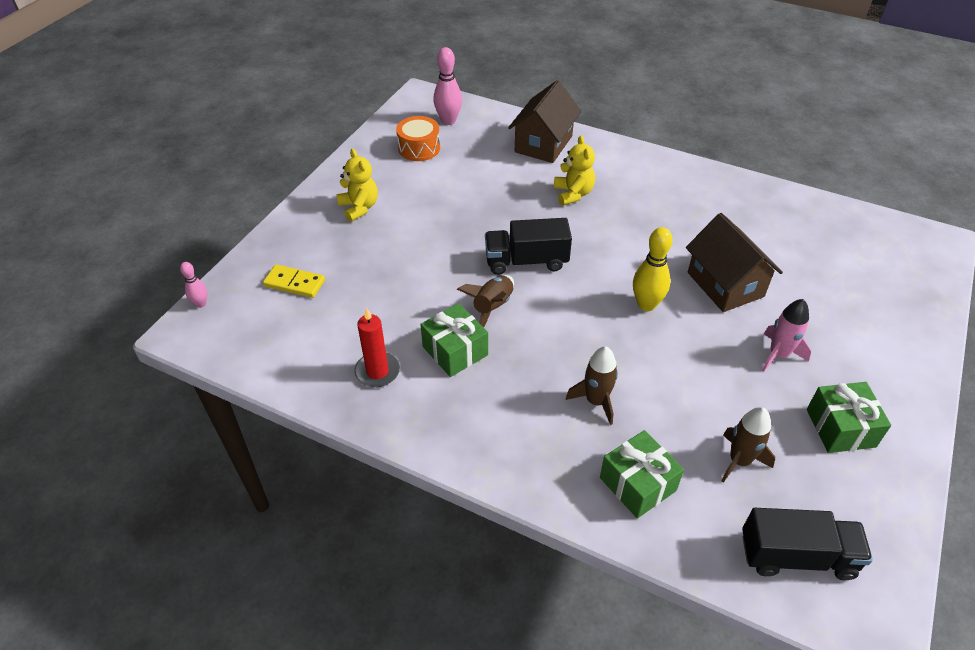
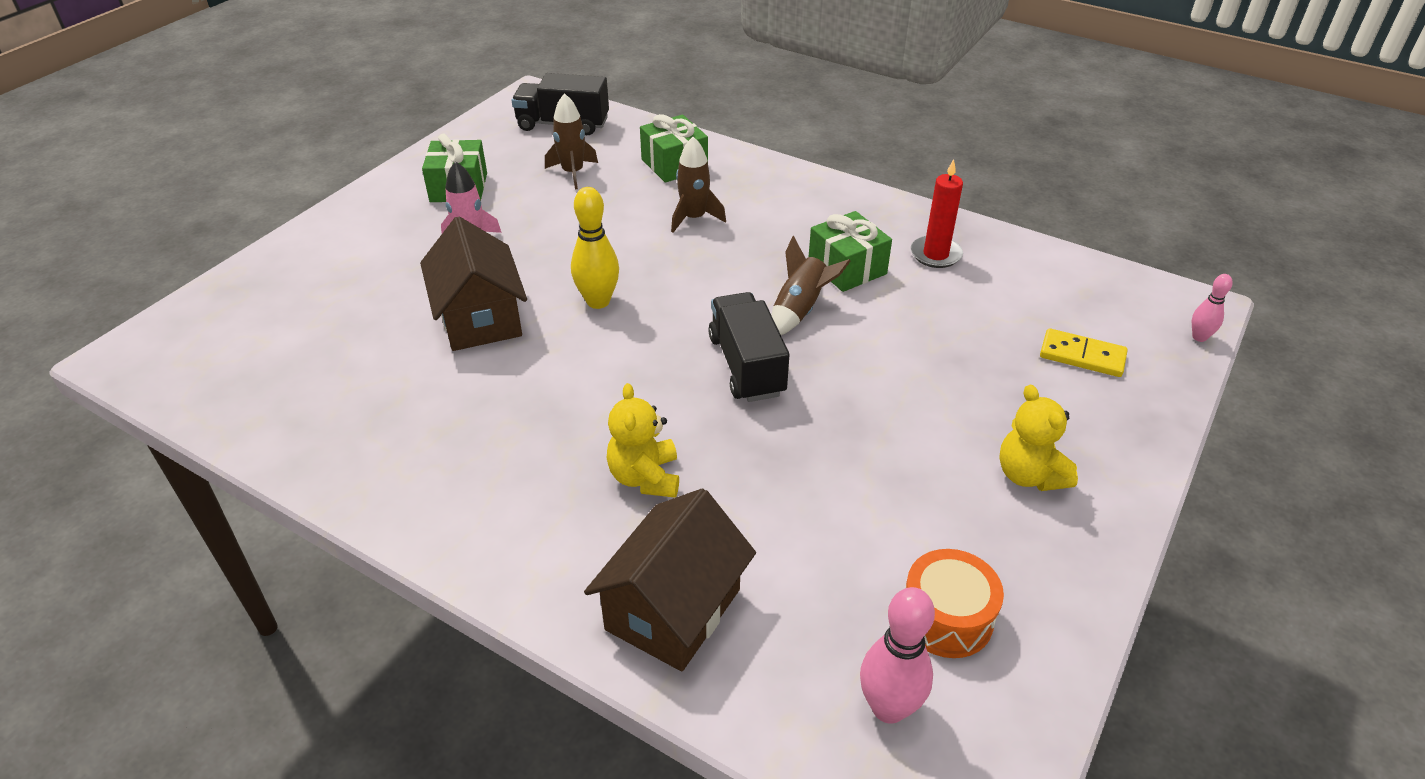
camera: 175 degrees left, 5 degrees down
black truck [485,218,572,275] -> black truck turned 105 degrees counterclockwise [708,292,789,402]

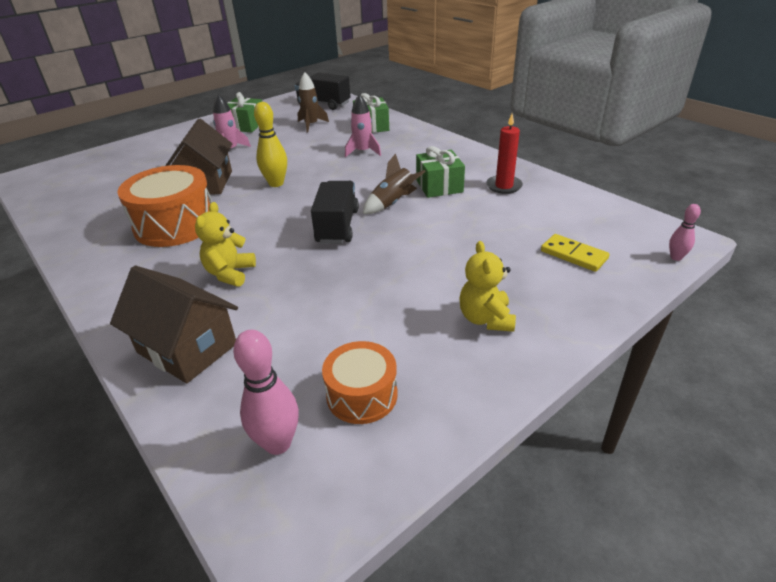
camera: 20 degrees right, 5 degrees down
brown house [584,488,756,671] -> brown house turned 75 degrees clockwise [110,266,238,383]
brown rocket [671,137,726,233] -> pink rocket [345,94,381,157]
none -> orange drum [117,165,212,247]

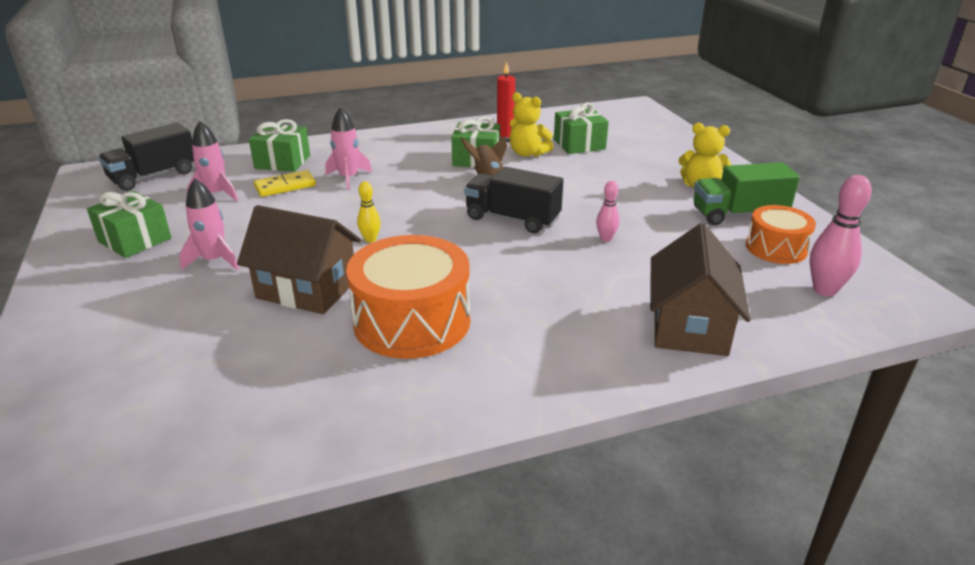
camera: 70 degrees left, 5 degrees down
brown house [110,266,238,383] -> brown house turned 45 degrees counterclockwise [650,223,751,356]
yellow teddy bear [195,202,256,287] -> yellow teddy bear moved to [510,92,554,157]
yellow bowling pin [254,102,287,187] -> yellow bowling pin [357,181,381,243], size x0.57
brown rocket [297,72,329,132] -> pink rocket [187,121,238,201]
yellow domino [541,234,609,272] -> yellow domino moved to [254,170,316,197]
pink bowling pin [669,204,701,261] -> pink bowling pin moved to [596,181,620,242]
none -> green gift [554,102,609,154]
none -> green truck [694,162,800,225]

